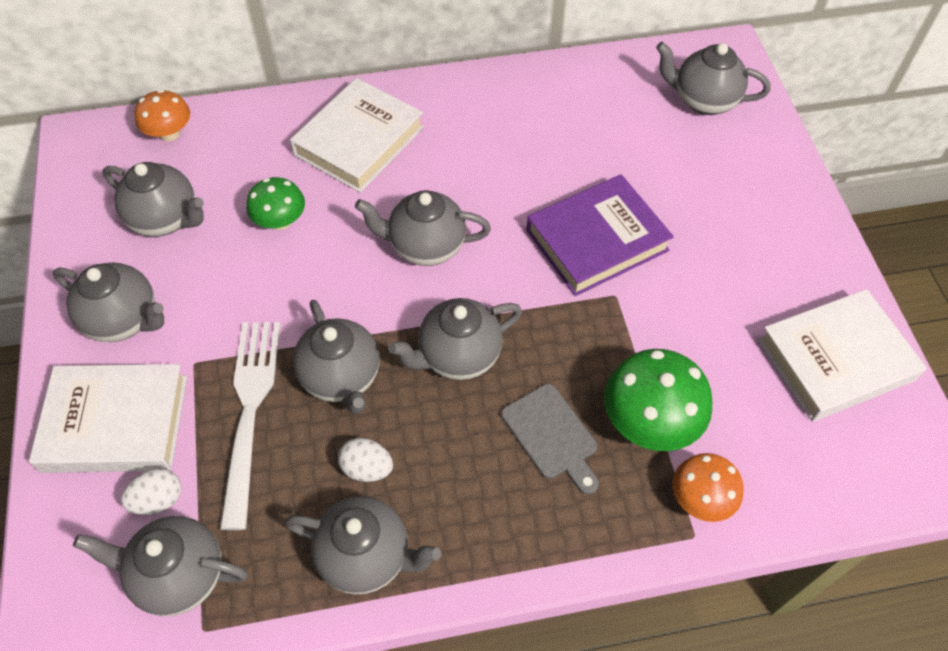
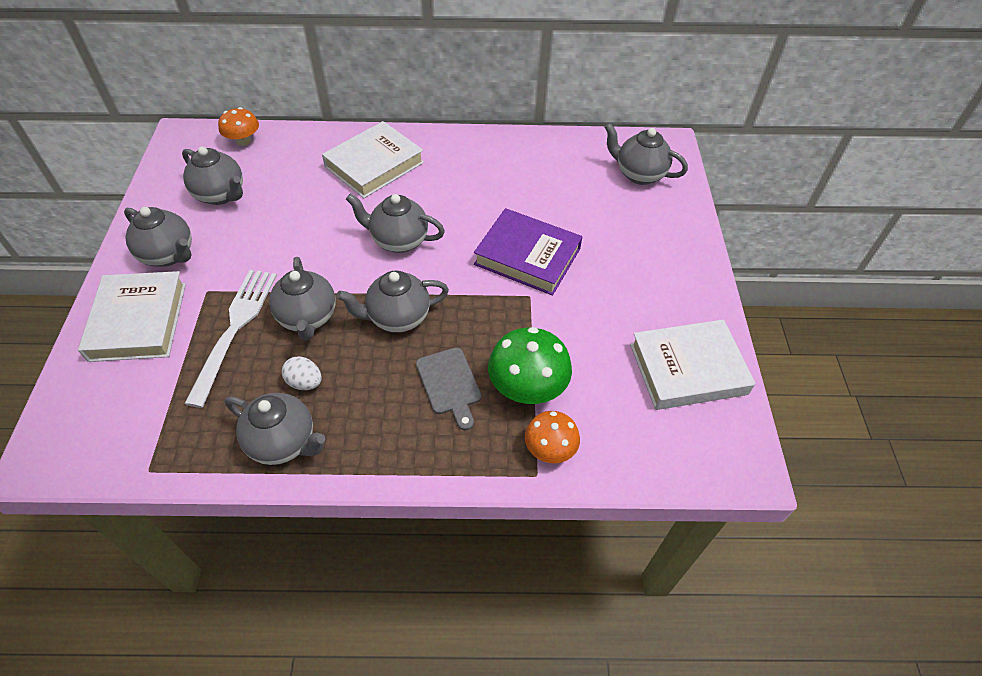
camera: 10 degrees right, 5 degrees down
white book [29,364,187,473] -> white book turned 75 degrees clockwise [78,271,186,362]
grey teapot [73,516,248,616] -> none
white egg [121,468,181,515] -> none
green mushroom [247,177,305,230] -> none
purple book [526,174,674,296] -> purple book turned 45 degrees clockwise [474,208,583,296]

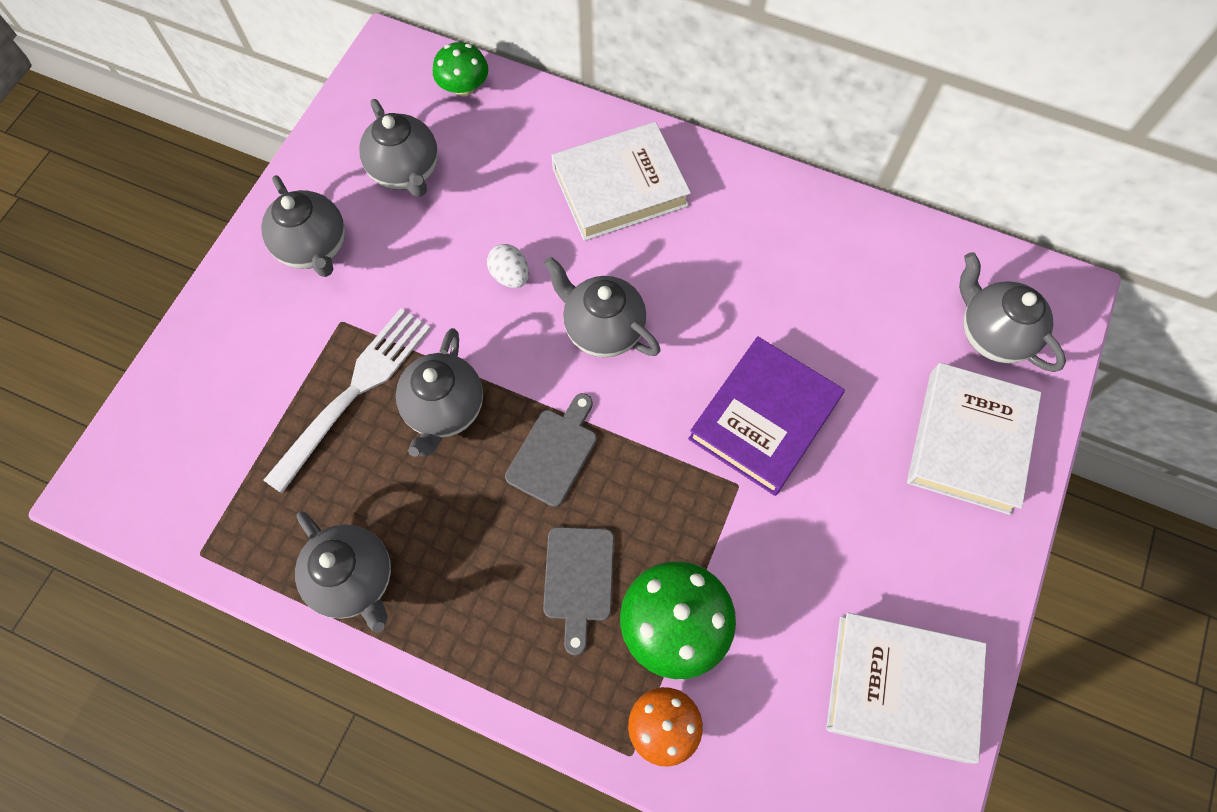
camera: 25 degrees right, 15 degrees up
white book [78,271,186,362] -> white book moved to [907,363,1041,515]
orange mushroom [218,107,259,146] -> green mushroom [433,42,488,96]
white egg [282,356,322,390] -> white egg moved to [487,244,529,288]
grey teapot [336,270,449,333] -> grey cutting board [505,393,597,507]
purple book [474,208,583,296] -> purple book turned 75 degrees clockwise [688,336,845,496]

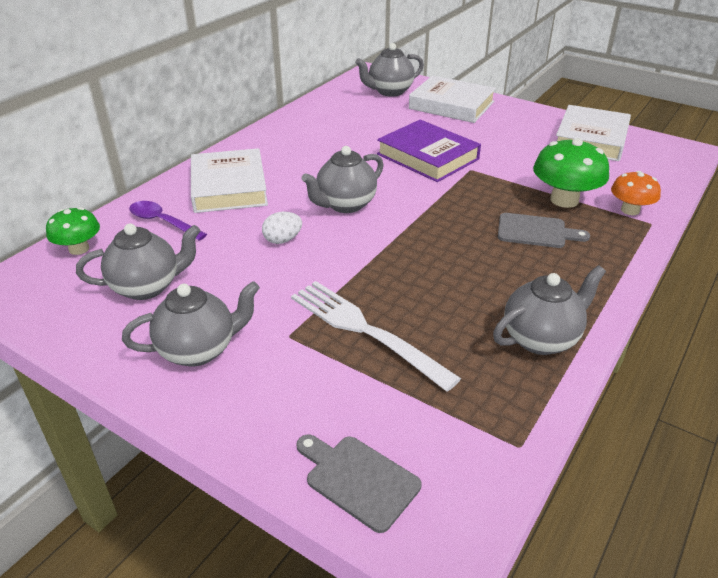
camera: 80 degrees left, 30 degrees down
grey teapot [396,328,483,457] -> none
grey cutting board [505,393,597,507] -> grey cutting board moved to [296,434,421,533]
none -> purple spoon [129,201,207,241]

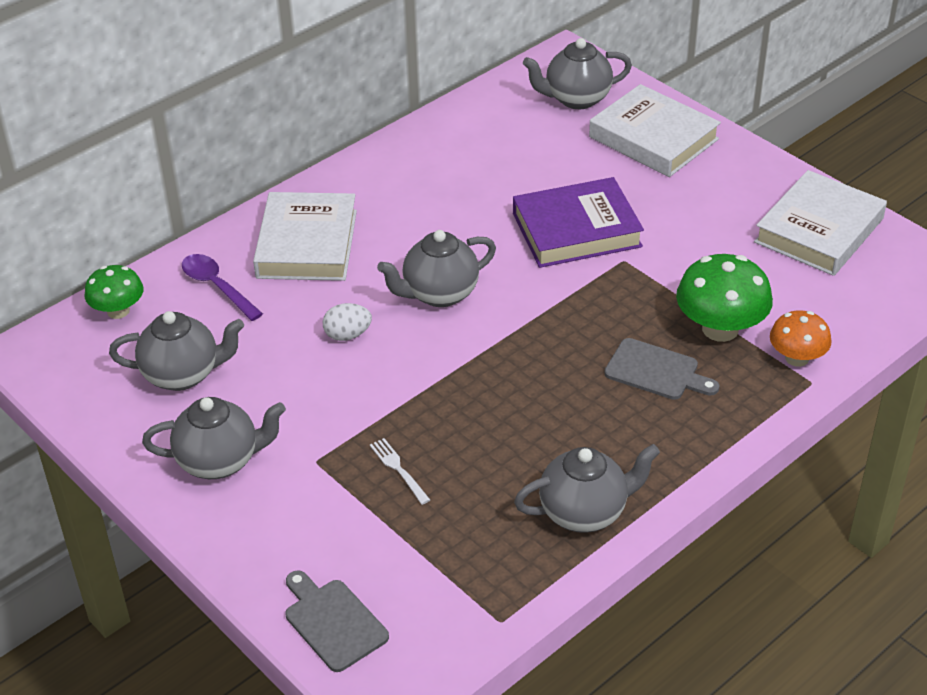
camera: 15 degrees right, 5 degrees up
white fork [291,281,461,392] -> white fork [370,438,430,505], size x0.43
purple book [377,120,481,182] -> purple book turned 75 degrees counterclockwise [513,177,644,268]

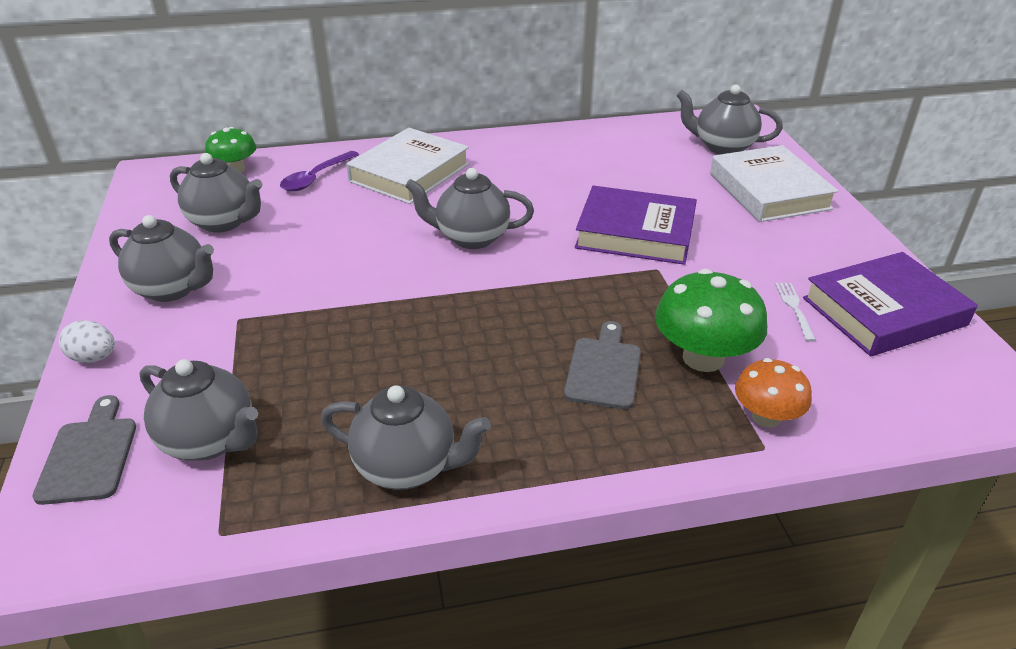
camera: 30 degrees right, 5 degrees down
purple spoon [182,254,263,321] -> purple spoon turned 135 degrees counterclockwise [280,151,359,191]
white egg [323,303,372,341] -> white egg moved to [59,320,115,363]
white fork [370,438,430,505] -> white fork moved to [775,283,816,342]
grey cutting board [604,338,720,400] -> grey cutting board turned 135 degrees counterclockwise [564,321,641,409]
white book [754,170,887,276] -> purple book [803,252,978,356]
none -> grey teapot [139,359,258,461]

